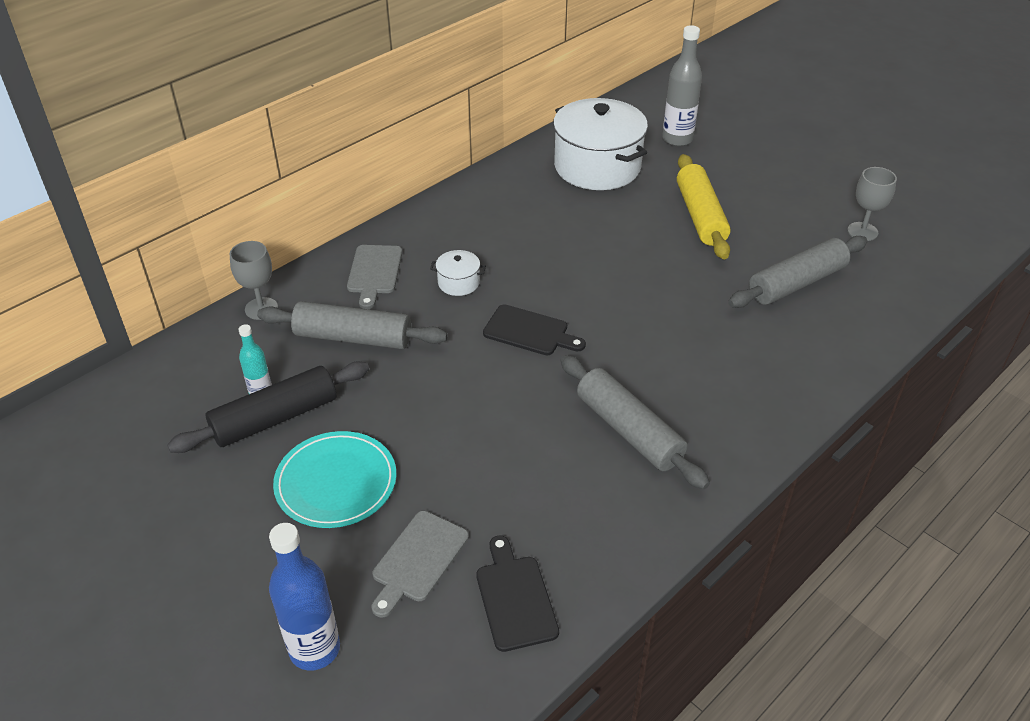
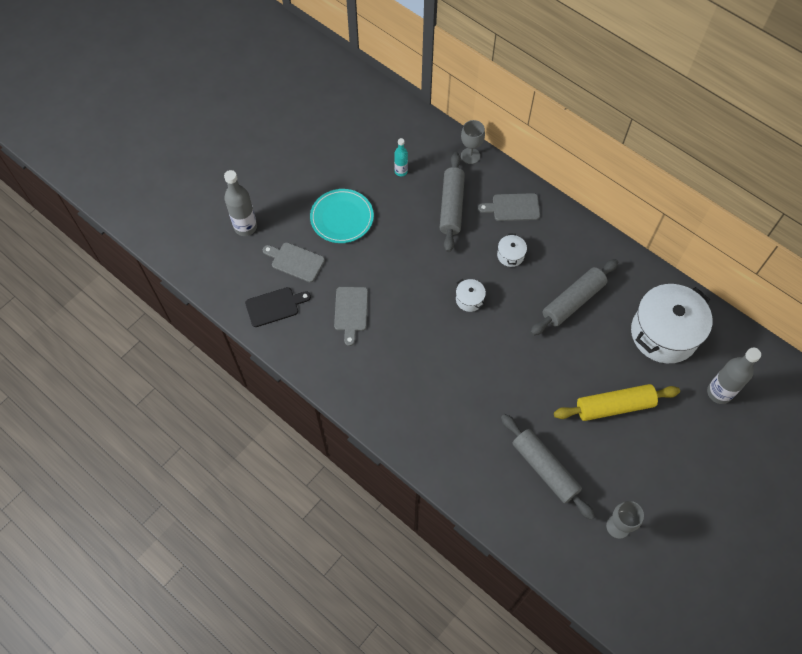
camera: 85 degrees right, 20 degrees up
black rolling pin [167,362,369,453] -> none
blue bottle [269,523,340,671] -> grey bottle [224,170,257,236]
black cutting board [483,304,586,355] -> white pot [456,279,486,312]
grey rolling pin [560,355,710,489] -> grey rolling pin moved to [530,259,618,336]
none -> grey cutting board [334,287,368,346]

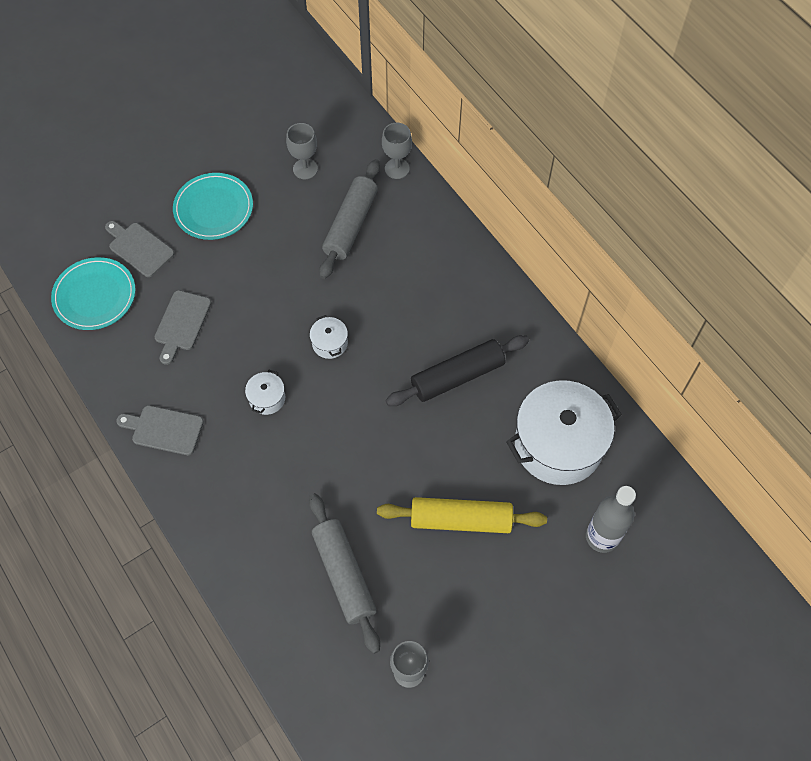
camera: 15 degrees right, 0 degrees up
grey bottle [224,170,257,236] -> none
black cutting board [245,287,311,327] -> turquoise plate [51,257,136,330]
turquoise bottle [394,138,408,176] -> grey goblet [286,123,318,179]
grey cutting board [478,193,540,221] -> grey cutting board moved to [116,405,204,455]
white pot [497,233,527,267] -> white pot moved to [245,370,285,415]
grey rolling pin [530,259,618,336] -> black rolling pin [386,335,529,406]

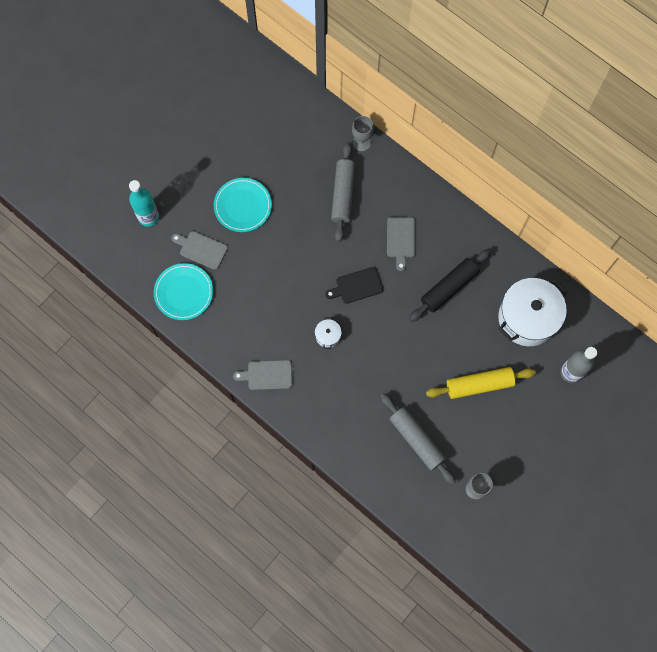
camera: 15 degrees left, 10 degrees up
grey cutting board [155,290,211,365] -> grey cutting board moved to [387,217,415,271]
grey goblet [286,123,318,179] -> none
white pot [310,315,348,359] -> black cutting board [325,267,383,304]
none -> turquoise bottle [129,180,159,227]

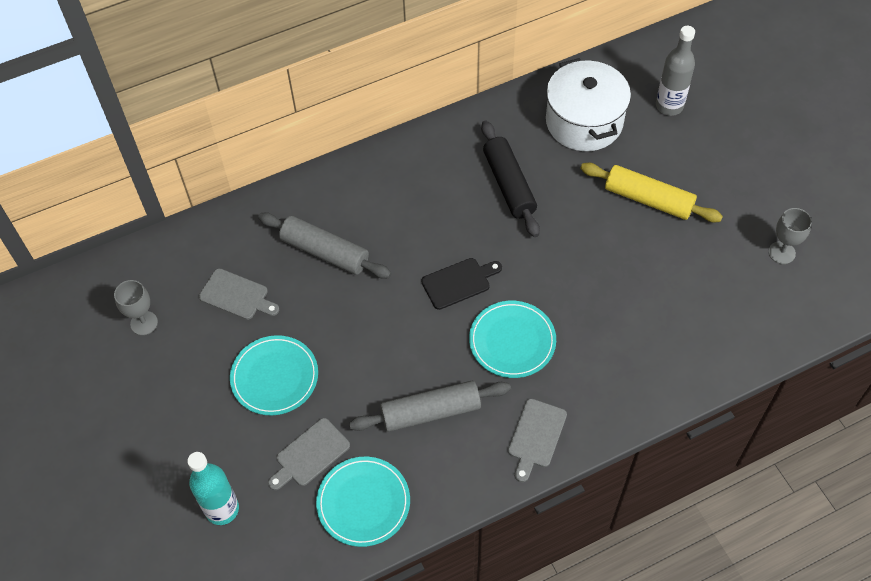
camera: 65 degrees left, 15 degrees down
white pot [315,317,342,349] -> turquoise plate [469,301,556,378]
black cutting board [325,267,383,304] -> black cutting board turned 120 degrees counterclockwise [421,258,502,310]
grey goblet [352,116,374,151] -> grey goblet moved to [114,280,158,335]
grey rolling pin [380,393,456,485] -> grey rolling pin moved to [349,381,511,432]
grey cutting board [387,217,415,271] -> grey cutting board moved to [199,268,279,320]
yellow rolling pin [426,367,536,399] -> yellow rolling pin turned 75 degrees counterclockwise [580,163,723,223]

